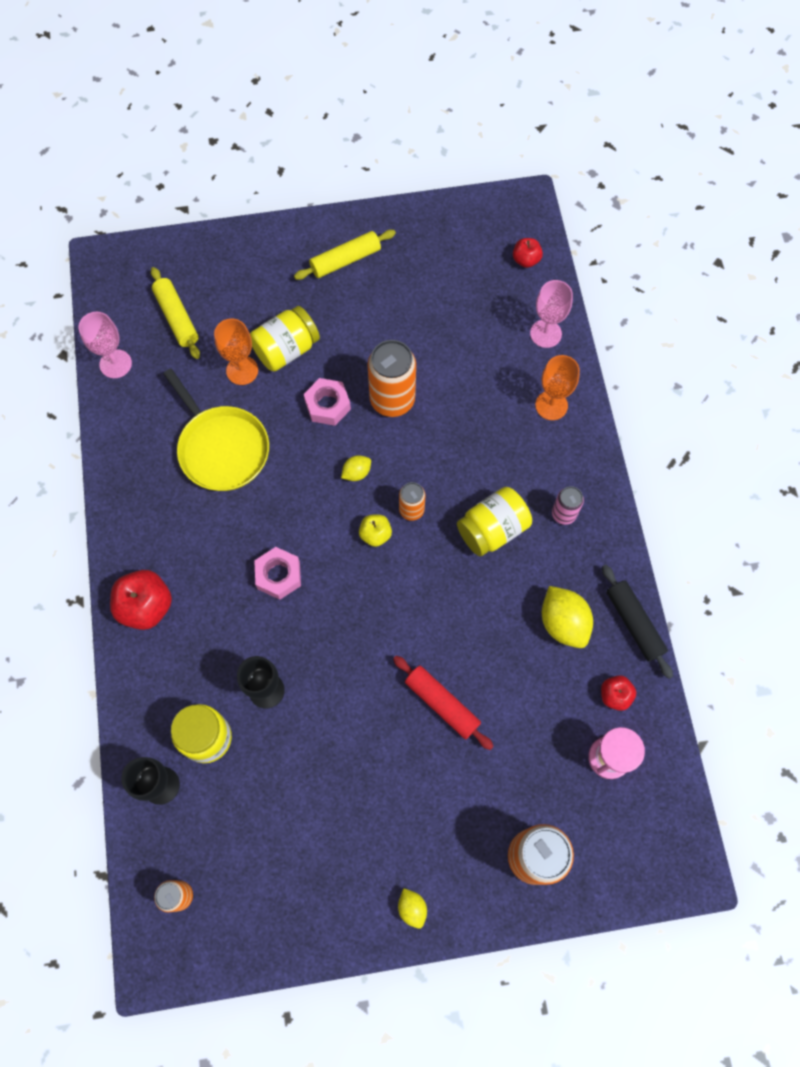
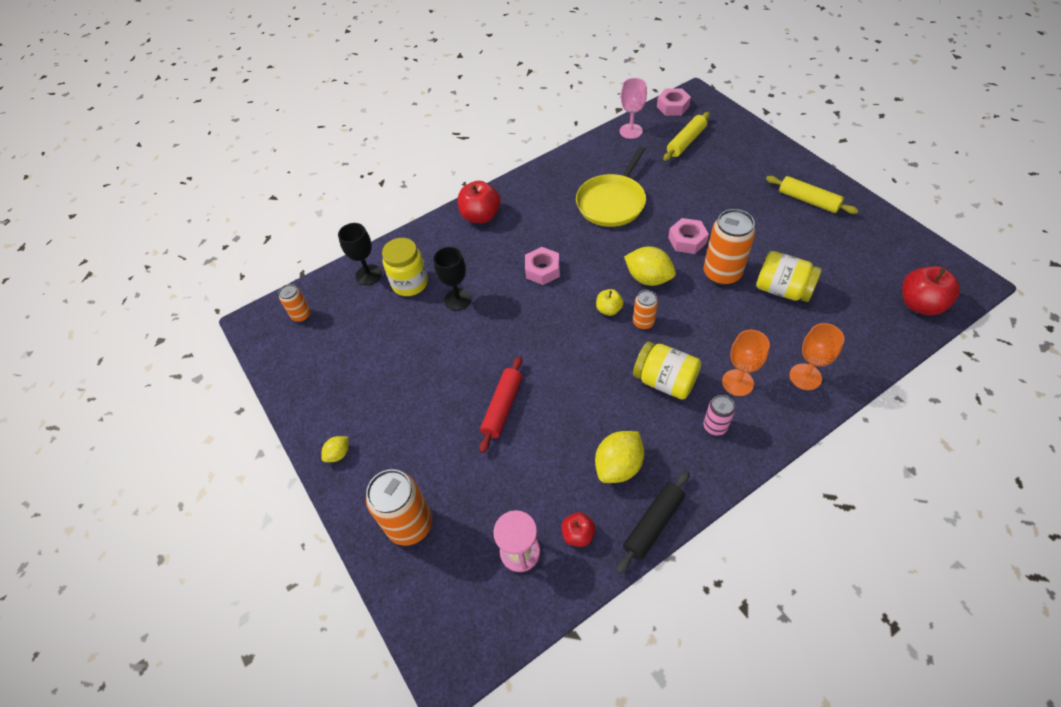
camera: 70 degrees right, 15 degrees down
orange goblet [214,318,258,385] -> orange goblet moved to [722,330,770,396]
yellow jar [250,306,320,372] -> yellow jar moved to [756,251,822,302]
yellow lemon [341,455,371,481] -> yellow lemon [624,247,676,286], size x1.87
red apple [513,238,543,268] -> red apple [902,266,960,315], size x1.76
pink goblet [530,280,573,348] -> none
none -> pink nut [657,88,691,116]

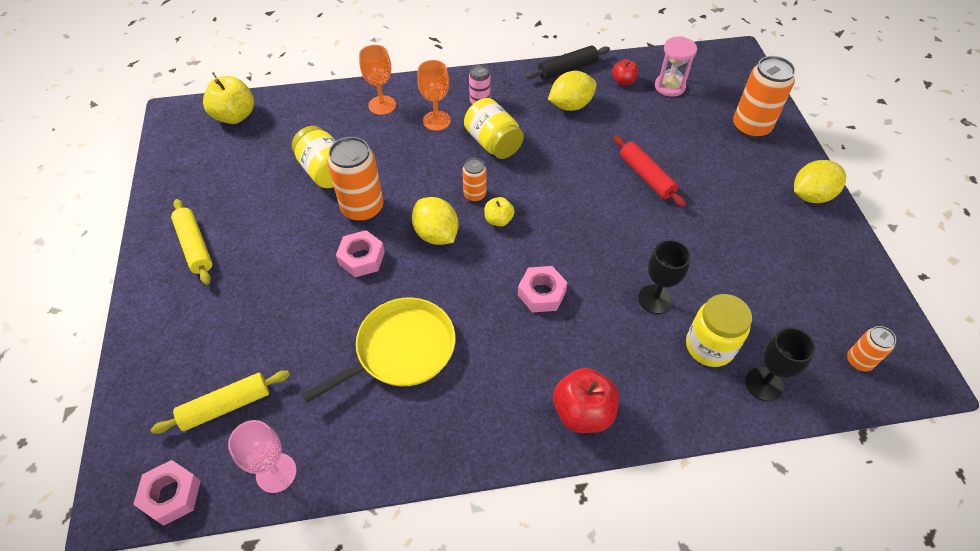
camera: 160 degrees left, 0 degrees up
yellow lemon [321,436,349,462] -> yellow lemon [794,160,846,203], size x1.87
red rolling pin [479,356,522,453] -> red rolling pin turned 75 degrees counterclockwise [613,135,686,207]
red apple [902,266,960,315] -> yellow apple [203,76,254,124]

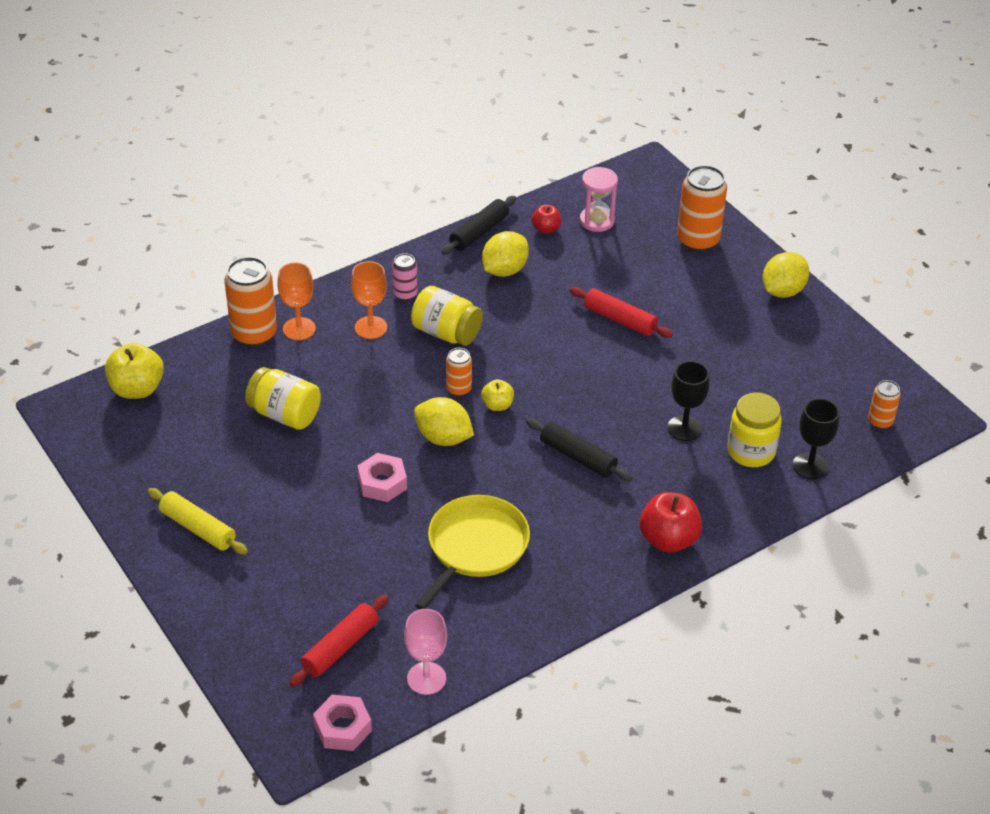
camera: 25 degrees left, 10 degrees down
yellow rolling pin [151,370,290,434] -> red rolling pin [289,595,389,687]
orange can [327,137,383,222] -> orange can moved to [225,257,277,347]
pink nut [518,266,568,313] -> black rolling pin [526,419,633,481]

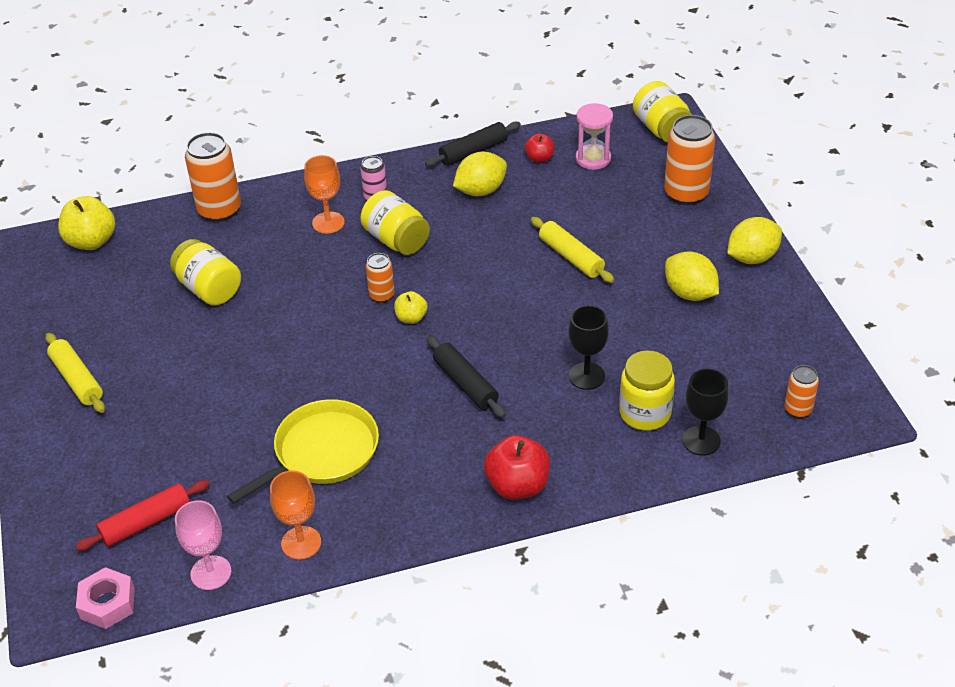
camera: 20 degrees right, 0 degrees up
orange goblet [277,263,316,340] -> orange goblet moved to [270,470,321,559]
pink nut [358,453,407,502] -> none
yellow lemon [414,397,474,446] -> yellow lemon moved to [665,251,719,301]
red rolling pin [570,287,673,338] -> yellow rolling pin [531,217,614,283]
none -> yellow jar [633,81,692,143]

